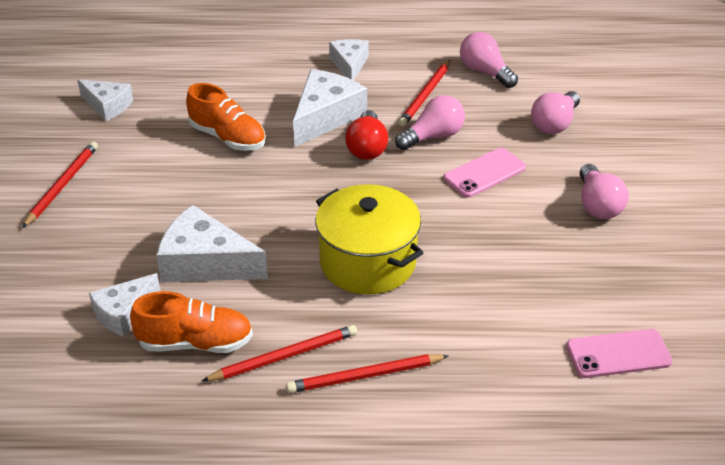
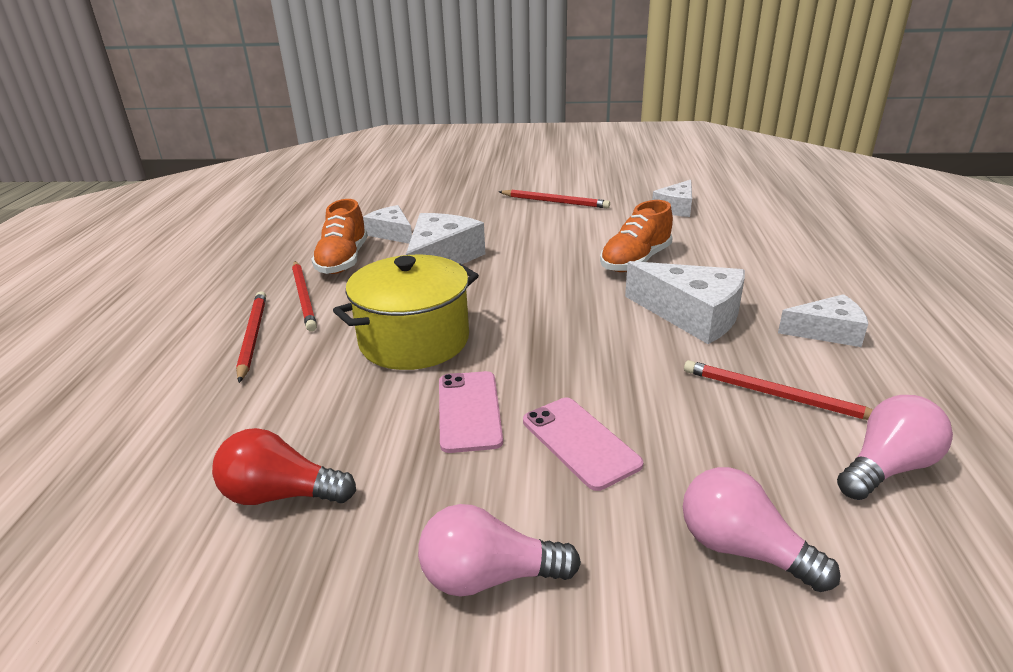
camera: 95 degrees right, 10 degrees down
red light bulb [345,110,388,160] -> red light bulb moved to [212,428,356,505]
pink light bulb [395,95,465,150] -> none
pink phone [566,329,673,378] -> pink phone moved to [439,371,503,453]

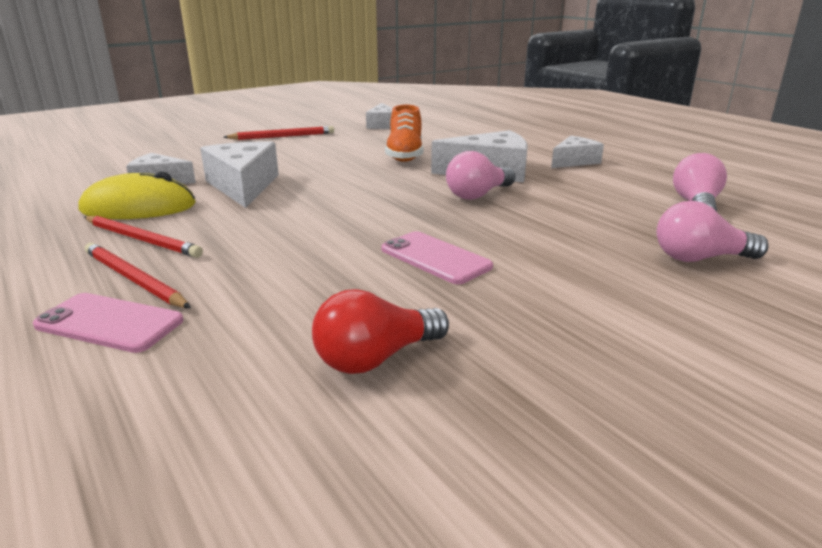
camera: 40 degrees left, 5 degrees down
orange shoe [311,199,368,274] -> yellow mouse [79,171,195,219]
yellow pot [333,255,479,370] -> none
pink light bulb [418,504,581,597] -> pink light bulb moved to [446,151,515,200]
pink phone [523,398,644,491] -> pink phone moved to [33,293,183,353]
red pencil [684,360,873,420] -> none

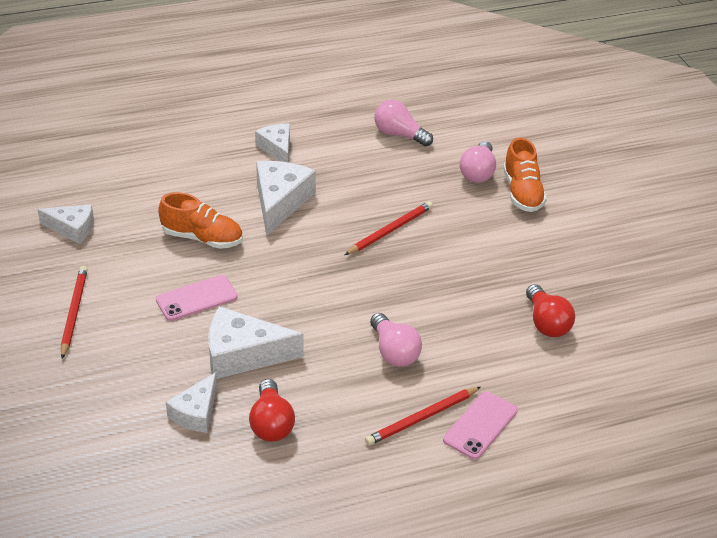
camera: 75 degrees left, 15 degrees up
yellow mouse [79,171,195,219] -> red light bulb [249,379,295,441]
red pencil [84,216,203,258] -> red pencil moved to [345,201,433,255]
pink phone [381,231,493,284] -> pink phone moved to [156,275,238,321]
pink light bulb [446,151,515,200] -> pink light bulb moved to [370,313,422,367]
none -> orange shoe [503,138,547,212]

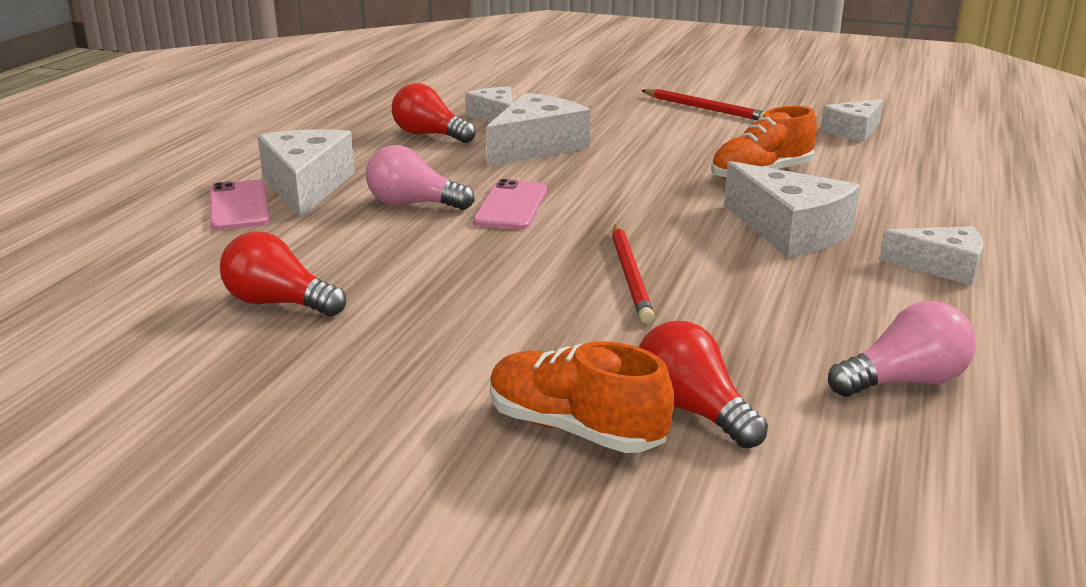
camera: 130 degrees right, 15 degrees down
pink phone [156,275,238,321] -> pink phone moved to [473,179,547,230]
red pencil [365,387,481,445] -> white cheese [257,129,355,218]
pink light bulb [459,141,496,183] -> red light bulb [639,321,768,449]

